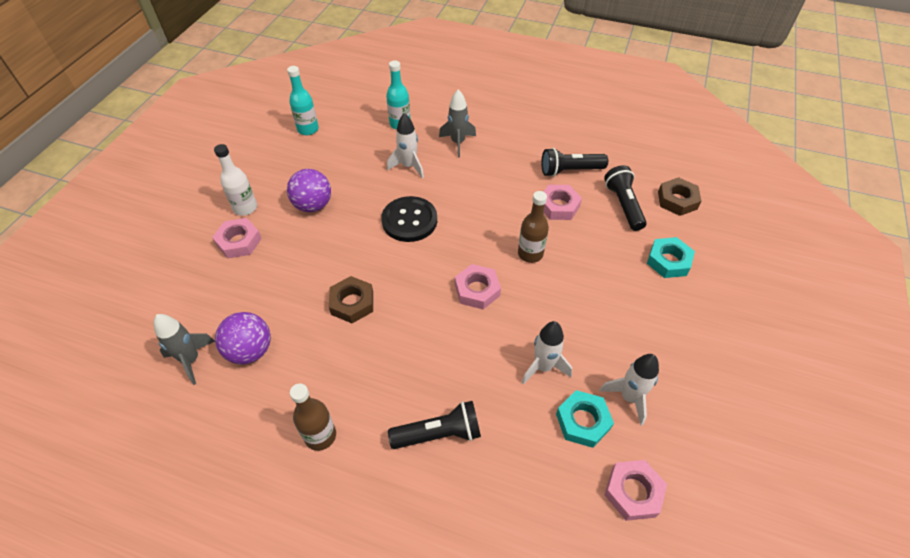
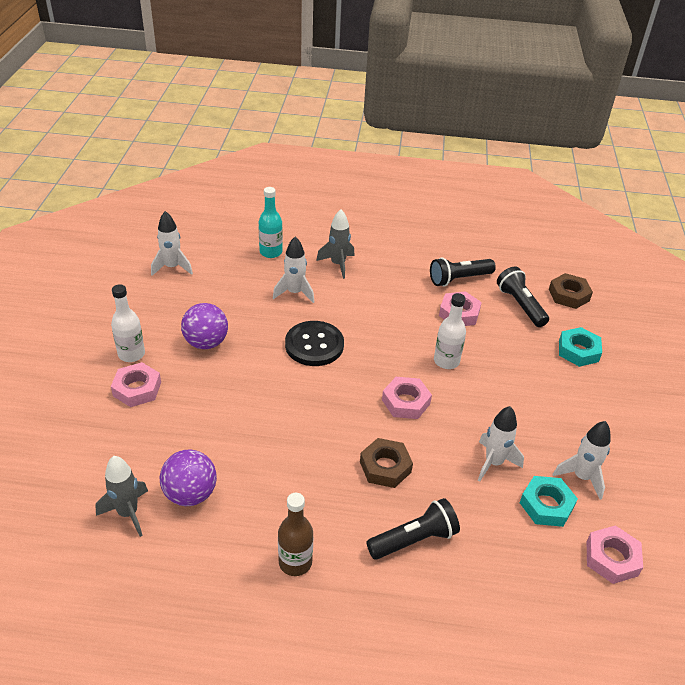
camera: 15 degrees left, 10 degrees down
turquoise bottle [287,66,319,135] -> white rocket [151,211,193,276]
brown nut [329,276,373,323] -> brown nut moved to [360,438,413,488]
brown bottle [518,191,549,263] -> white bottle [434,293,466,369]

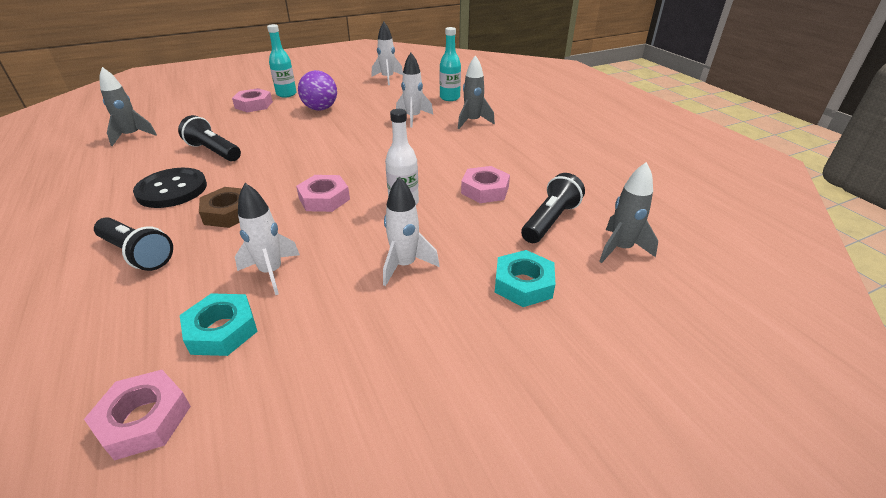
camera: 60 degrees right, 5 degrees down
white bottle [111,284,145,362] -> turquoise bottle [267,24,297,97]
purple ball [160,449,217,506] -> none
brown bottle [278,493,313,576] -> none
black button [285,321,344,366] -> black button moved to [133,168,207,208]
black flashlight [430,257,496,287] -> black flashlight moved to [178,115,241,161]
brown nut [549,273,593,309] -> grey rocket [599,162,658,263]
white rocket [553,421,611,500] -> white rocket moved to [383,177,439,286]

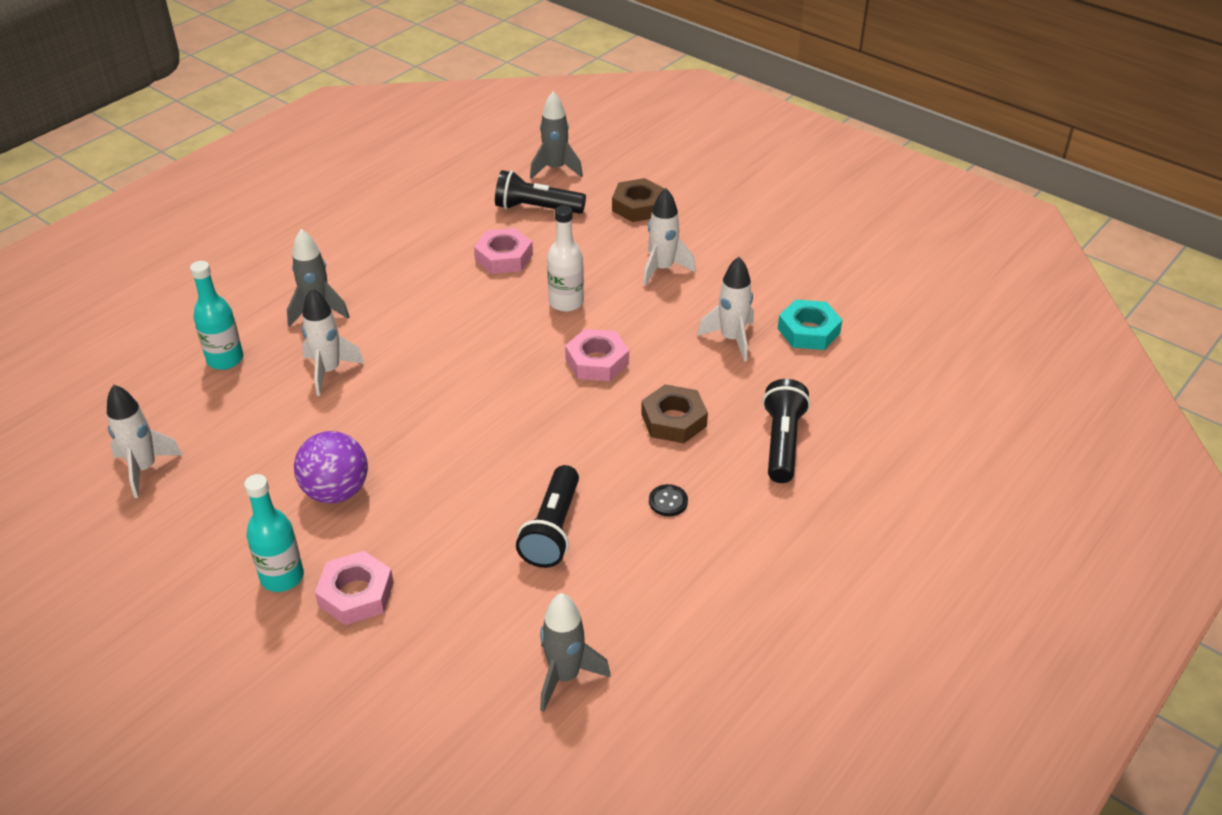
camera: 115 degrees left, 5 degrees up
pink nut [84,370,191,461] -> none
black button [133,168,207,208] -> black button [649,484,688,516], size x0.42
turquoise nut [495,250,555,307] -> brown nut [612,178,665,222]

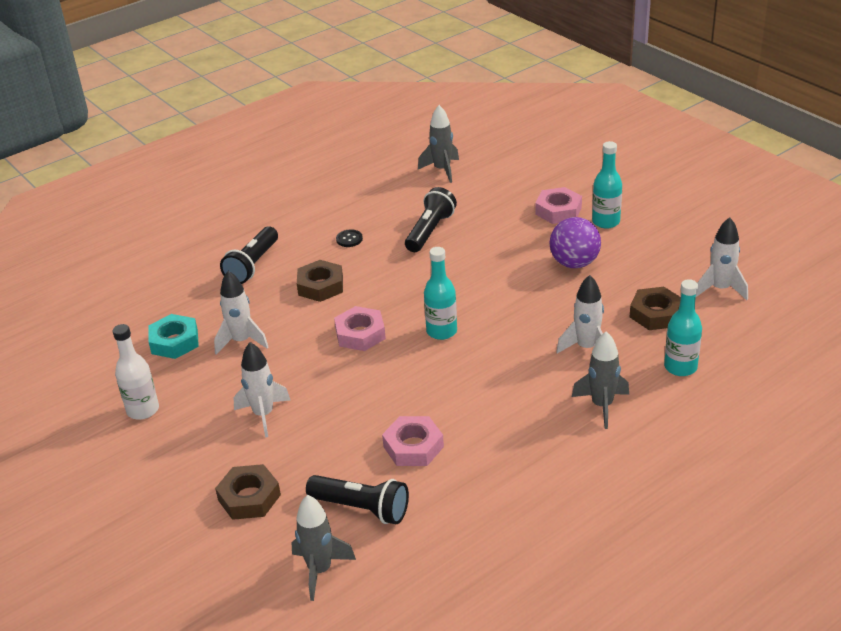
camera: 165 degrees left, 5 degrees down
white bottle [547,206,584,312] -> white bottle moved to [113,324,159,420]
none -> turquoise bottle [424,247,457,340]
none -> brown nut [630,287,681,330]

